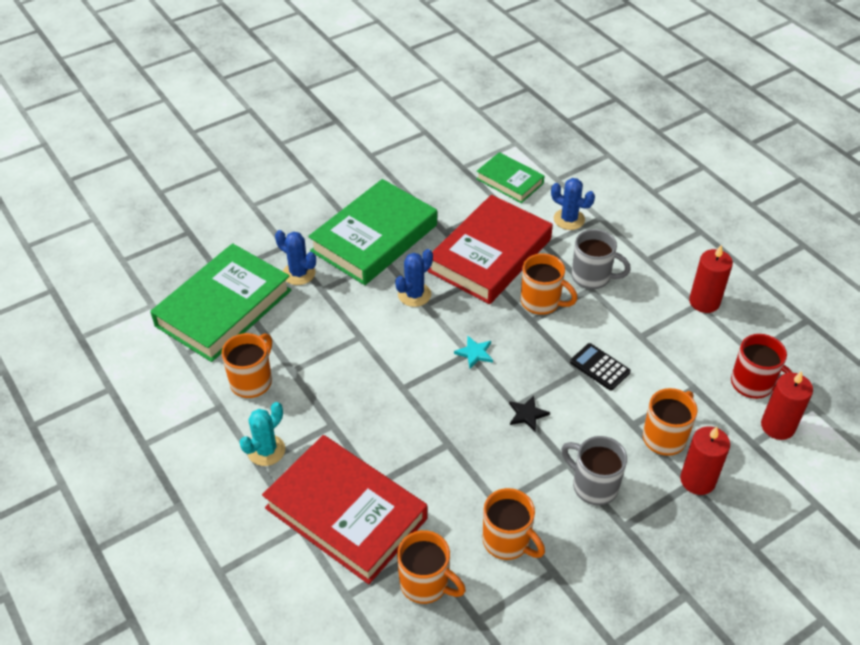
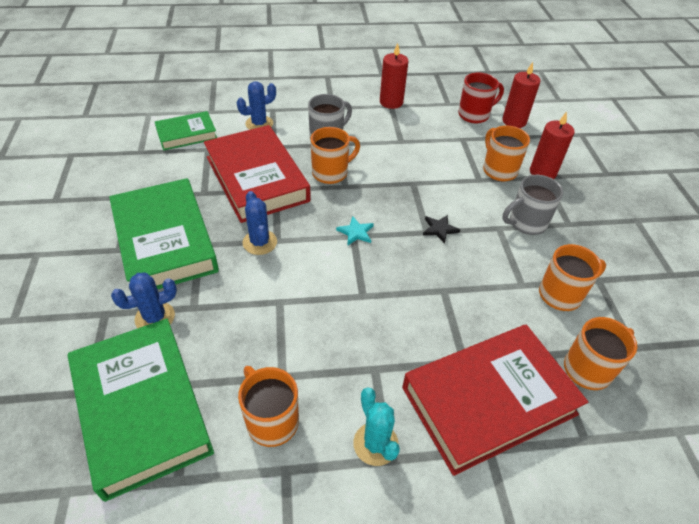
camera: 65 degrees left, 0 degrees up
black calculator [570,343,631,390] -> none

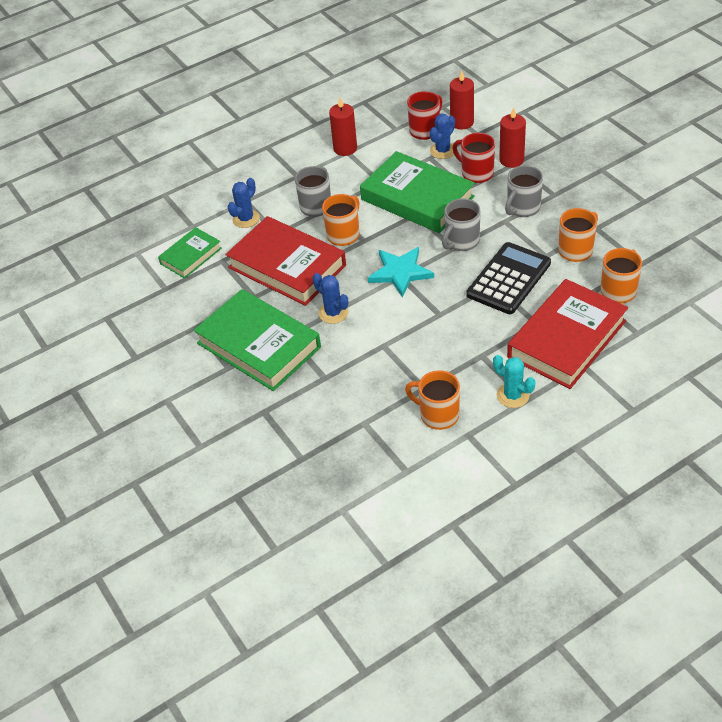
camera: 20 degrees left, 0 degrees up
green book [68,318,214,502] -> green book moved to [360,151,475,233]
blue cactus [111,273,177,328] -> blue cactus moved to [430,114,455,159]
turquoise star [336,216,374,246] -> turquoise star [368,247,434,297], size x1.97
black star [423,215,460,244] -> grey mug [442,198,481,251]
orange mug [483,126,530,181] -> red mug [452,133,495,183]
none -> black calculator [467,242,551,314]

